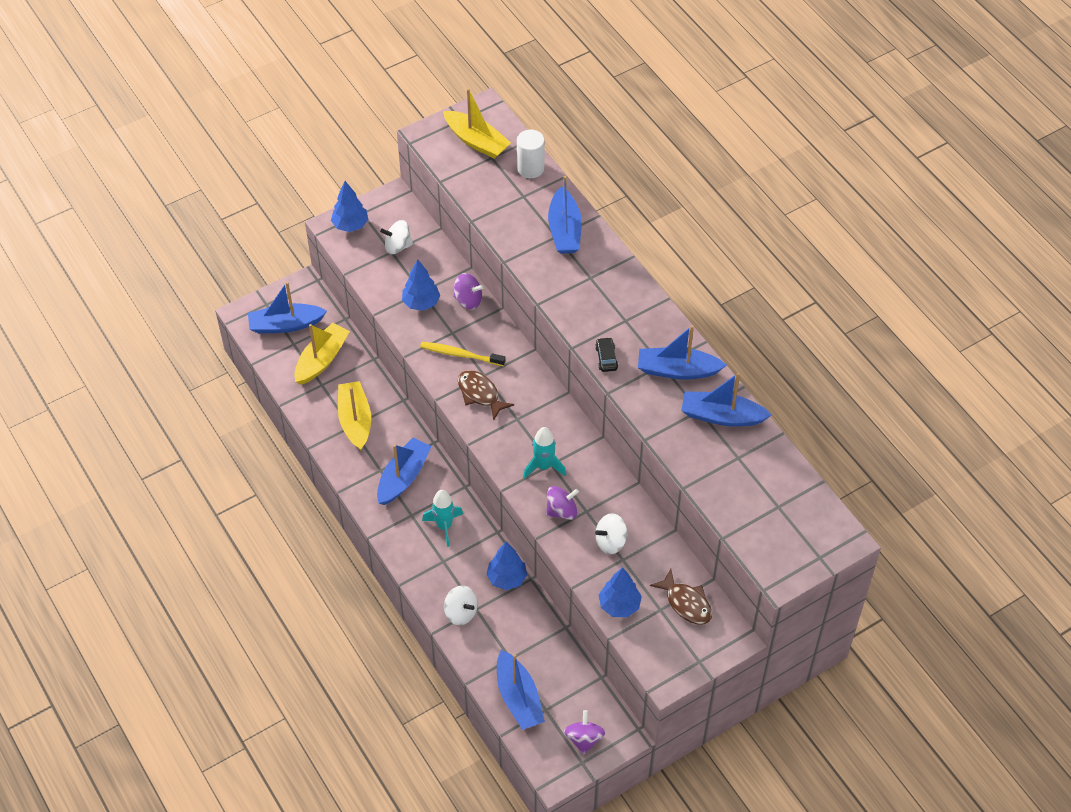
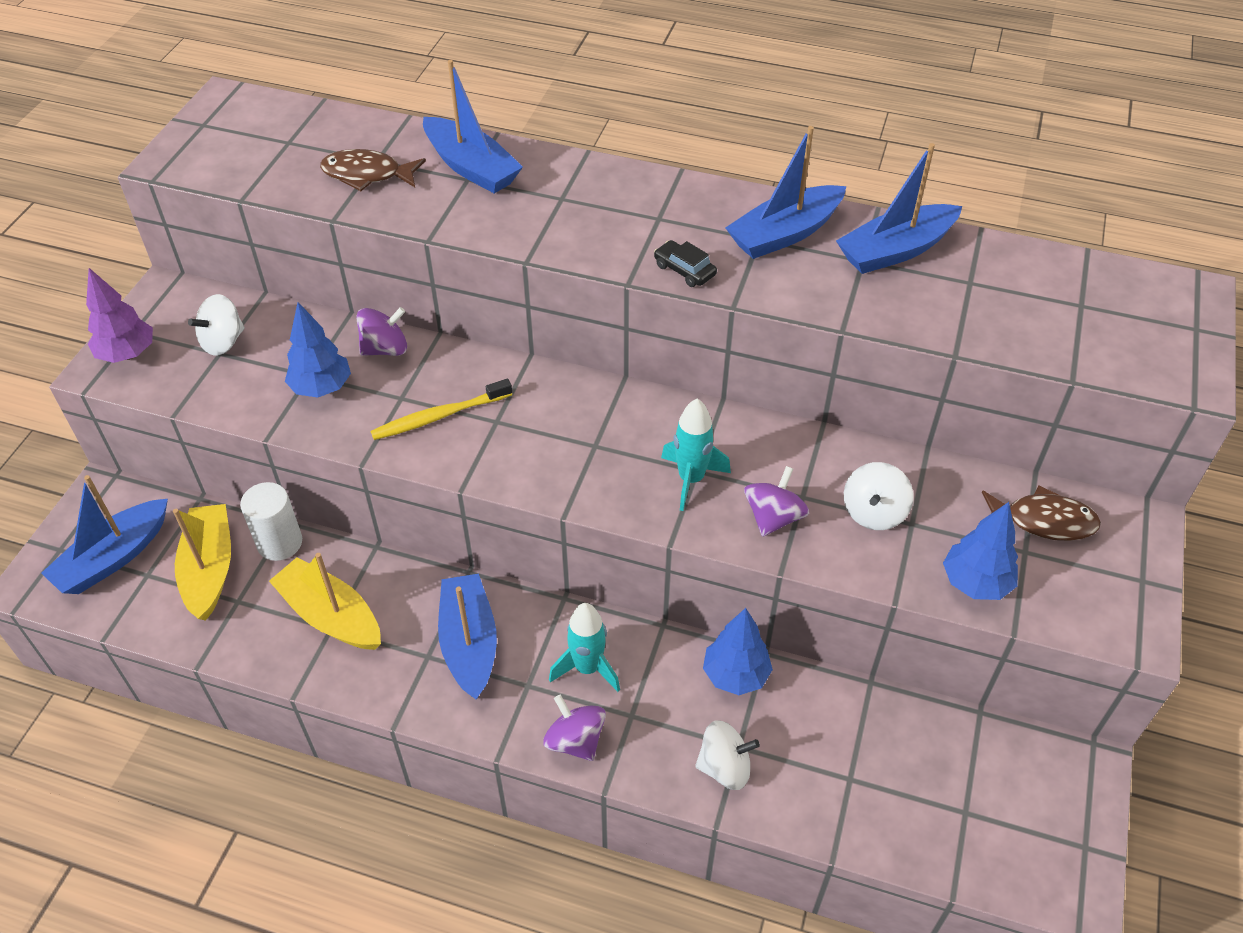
camera: 40 degrees left, 5 degrees down
blue tree [331,181,368,232] -> purple tree [86,268,153,363]
yellow boat [443,88,511,159] -> none
brown fish [458,370,514,421] -> brown fish moved to [320,149,426,191]
blue boat [497,650,545,730] -> none
white cylinder [517,129,545,178] -> white cylinder moved to [240,482,302,561]
purple spinning top [564,710,606,755] -> purple spinning top moved to [543,695,606,761]

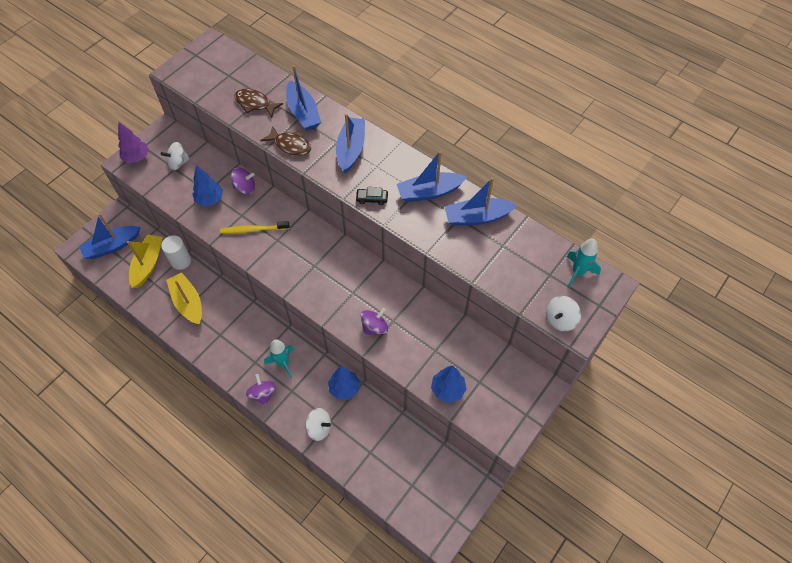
camera: 20 degrees right, 10 degrees up
blue boat [438,574,497,700] -> blue boat moved to [336,114,365,173]
black car [654,240,717,287] -> black car turned 60 degrees counterclockwise [355,187,388,205]
turquoise rocket [661,399,731,511] -> turquoise rocket moved to [567,239,601,288]
white spinning top [844,462,914,530] -> white spinning top moved to [546,296,581,331]
brown fish [982,485,1101,541] -> brown fish moved to [261,126,311,156]

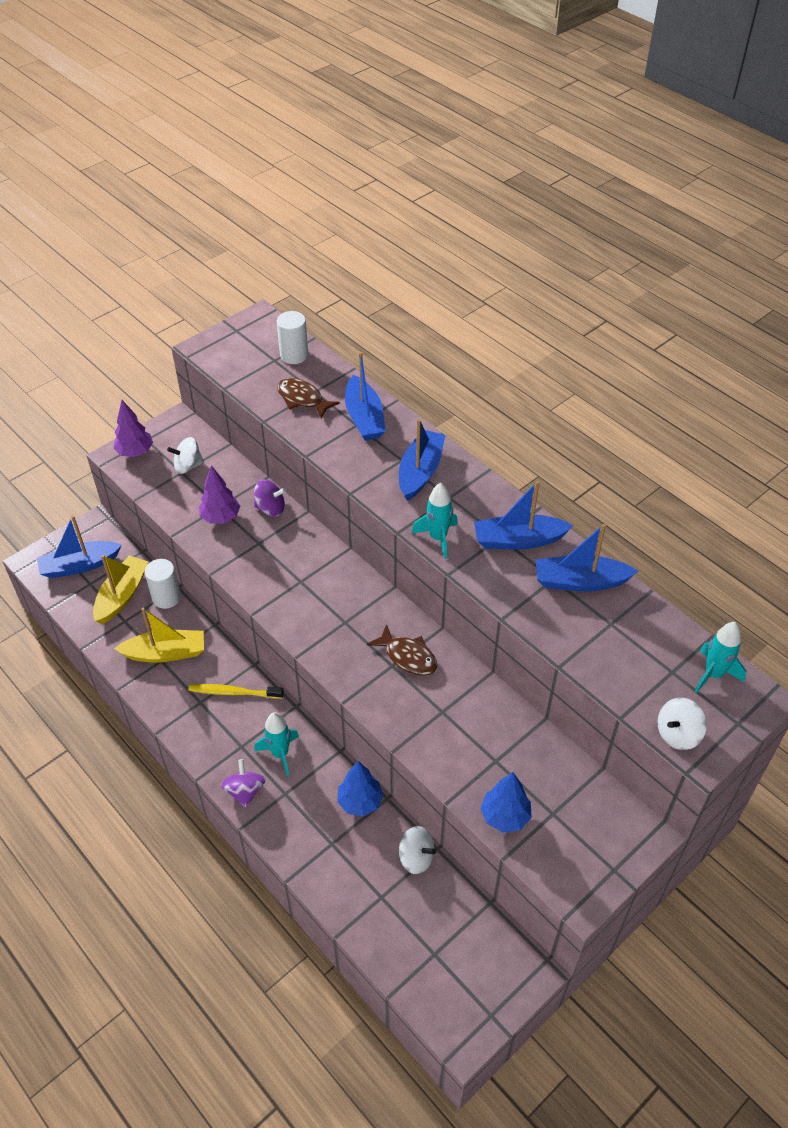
camera: 10 degrees right, 10 degrees down
yellow boat [166,272,202,324] -> yellow boat turned 105 degrees clockwise [114,608,204,663]
blue tree [193,165,223,206] -> purple tree [199,465,240,524]
yellow toothbrush [220,221,289,234] -> yellow toothbrush moved to [189,684,284,699]
brown fish [261,126,311,156] -> brown fish moved to [367,624,437,676]
white spinning top [305,408,331,441] -> white spinning top moved to [399,826,436,874]
black car [355,187,388,205] -> turquoise rocket [411,483,458,559]
purple spinning top [360,308,388,336] -> none
none -> white cylinder [277,311,308,364]

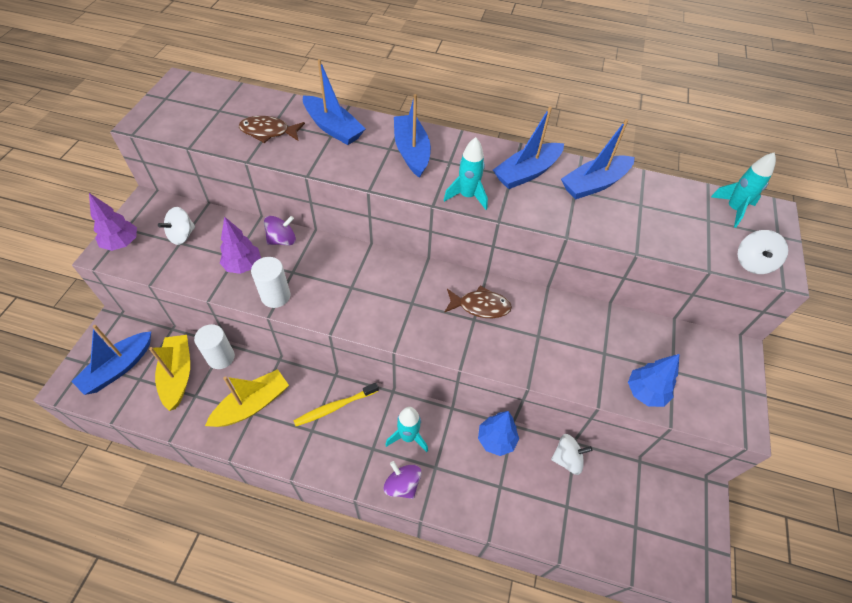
camera: 35 degrees left, 5 degrees up
white cylinder [277,311,308,364] -> white cylinder moved to [251,257,290,308]

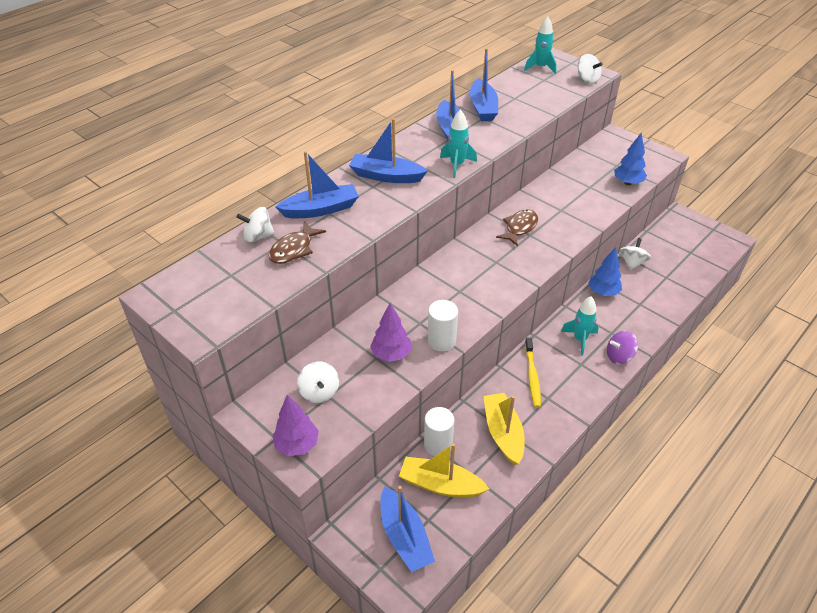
camera: 60 degrees left, 10 degrees down
purple spinning top [264,216,296,245] -> none
none -> white spinning top [236,207,275,243]

